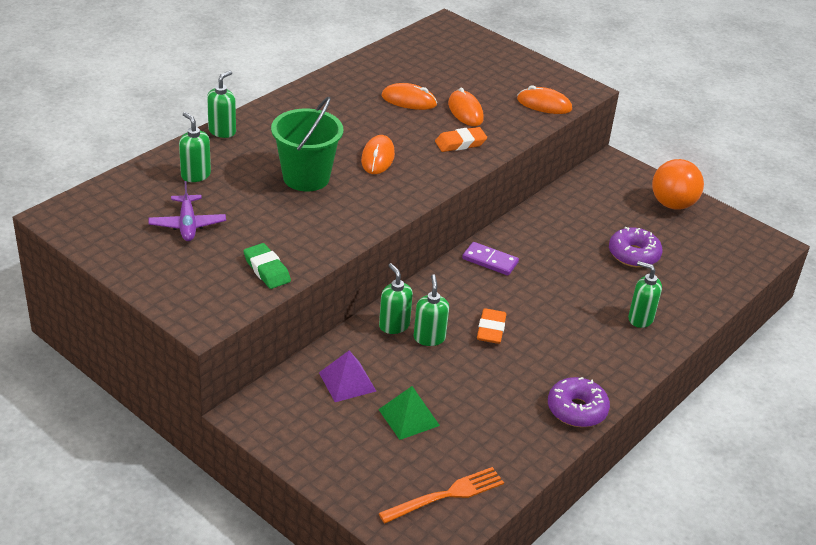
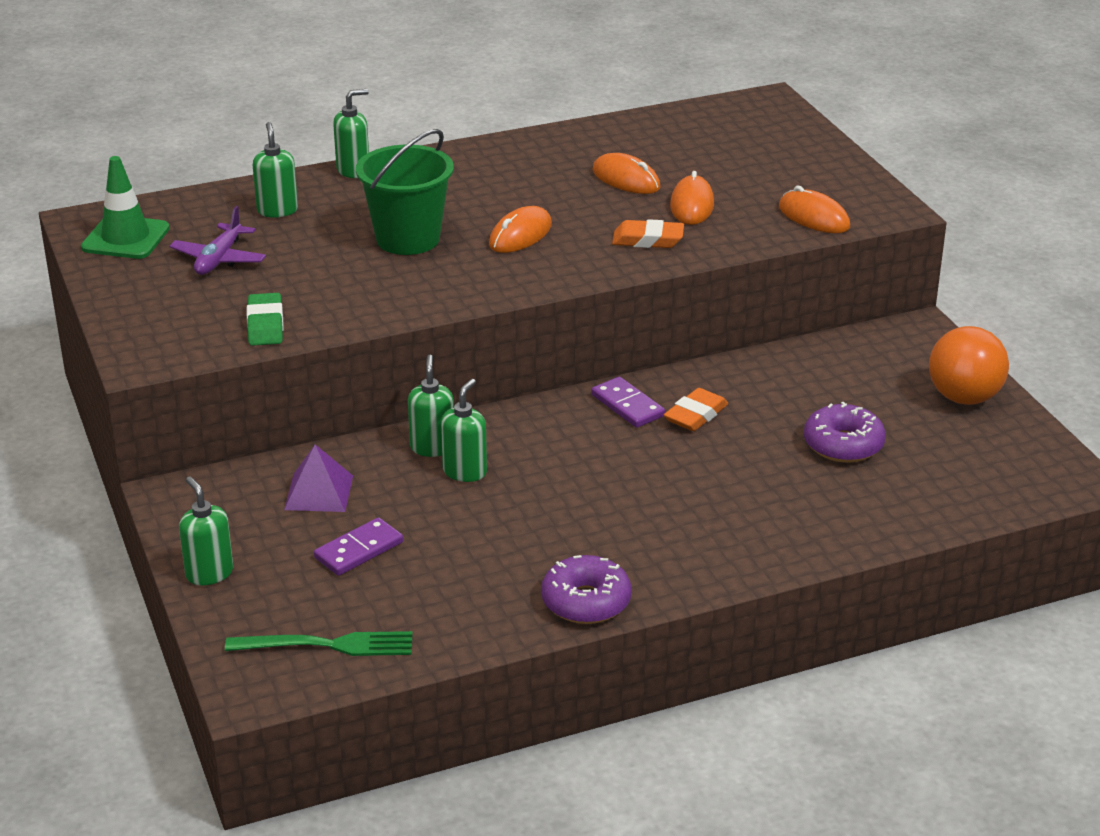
camera: 30 degrees right, 5 degrees down
green pyramid [378,386,440,440] -> purple domino [314,517,403,576]
orange fork [379,467,504,524] -> green fork [225,631,413,656]
orange eraser [477,308,506,344] -> orange eraser moved to [664,388,728,431]
green soap dispenser [628,261,662,328] -> green soap dispenser moved to [179,477,233,586]
none -> green traffic cone [81,156,170,259]

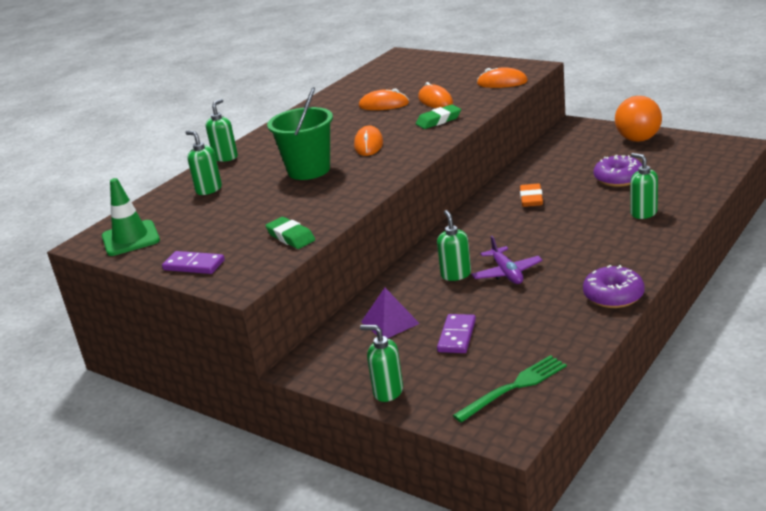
camera: 30 degrees left, 5 degrees down
purple plane [170,206,266,275] -> purple plane moved to [471,236,542,284]
green soap dispenser [408,355,454,457] -> green soap dispenser moved to [631,153,658,219]
purple domino [591,377,665,428] -> purple domino moved to [162,251,225,274]
orange eraser [612,219,684,248] -> green eraser [416,105,461,129]

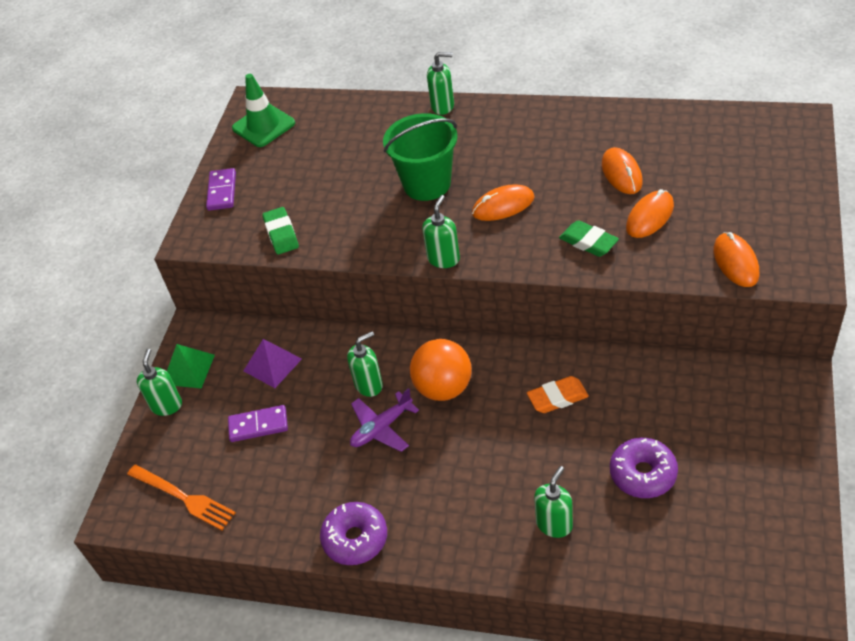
camera: 70 degrees right, 20 degrees up
green soap dispenser [185,131,222,195] -> green soap dispenser moved to [422,195,460,268]
green eraser [265,217,315,249] -> green eraser turned 45 degrees counterclockwise [262,207,299,254]
green fork [453,355,567,423] -> orange fork [127,465,236,530]
orange ball [615,96,662,142] -> orange ball moved to [410,339,472,401]
none -> green pyramid [167,344,215,389]

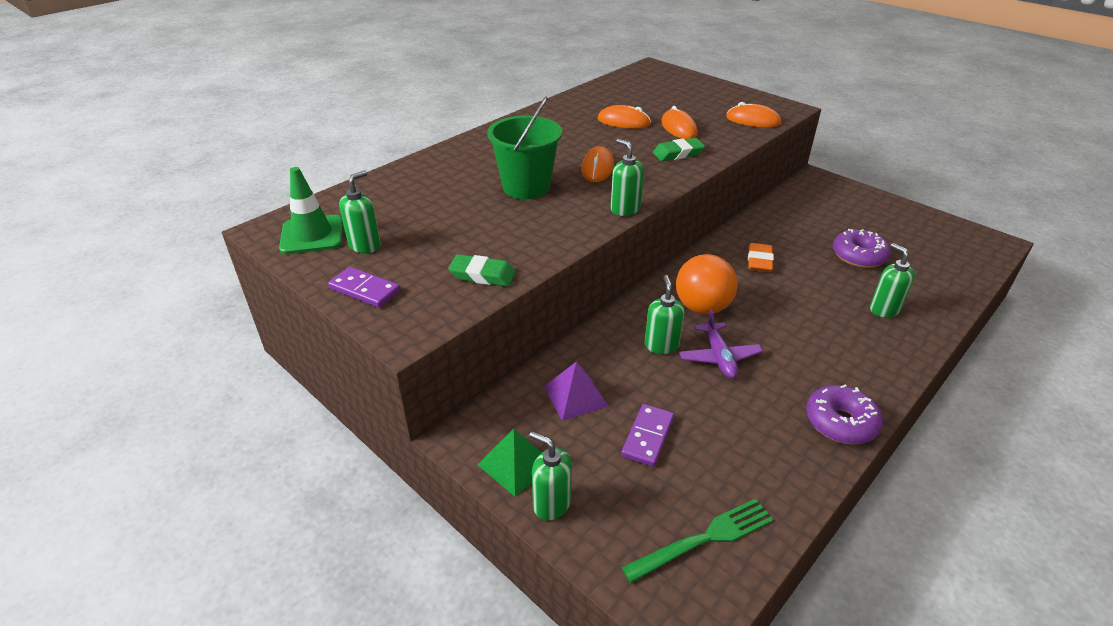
camera: 65 degrees left, 10 degrees down
orange fork [127,465,236,530] -> green fork [621,499,774,583]
green soap dispenser [427,52,454,115] -> green soap dispenser moved to [339,171,381,253]

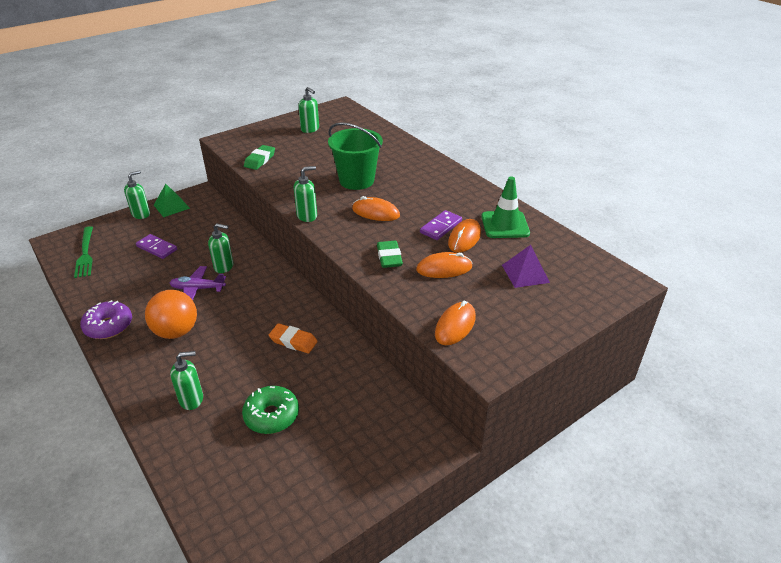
camera: 100 degrees right, 0 degrees up
green traffic cone [279,167,343,254] -> green traffic cone moved to [481,176,530,238]
purple domino [328,267,400,308] -> purple domino moved to [420,210,462,240]
purple pyramid [544,361,609,421] -> purple pyramid moved to [502,245,550,288]
orange ball [676,254,738,314] -> orange ball moved to [145,290,197,339]
purple donut [833,229,891,268] -> green donut [242,386,299,434]

